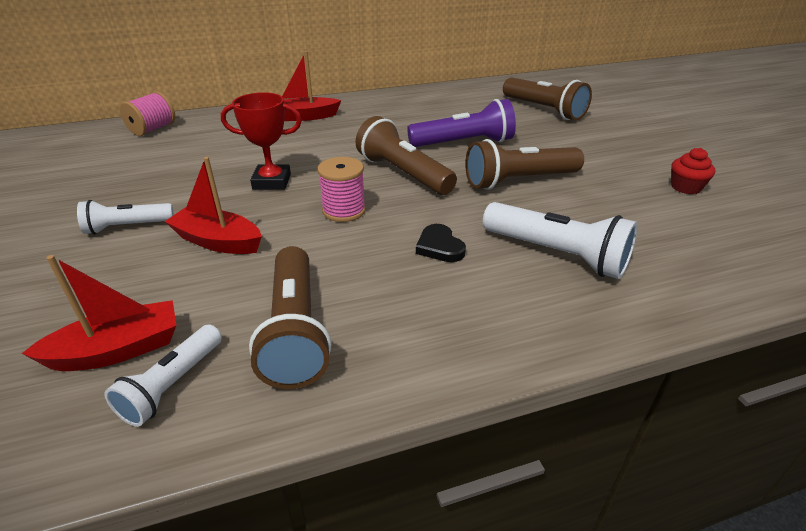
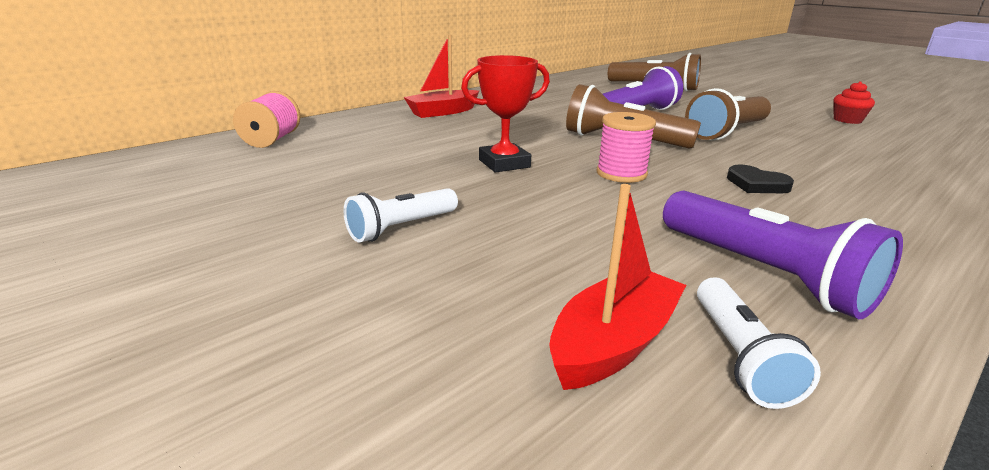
camera: 25 degrees left, 10 degrees down
red boat [164,157,262,254] -> none
brown flashlight [249,246,331,389] -> purple flashlight [663,191,903,319]
white flashlight [483,202,638,279] -> none

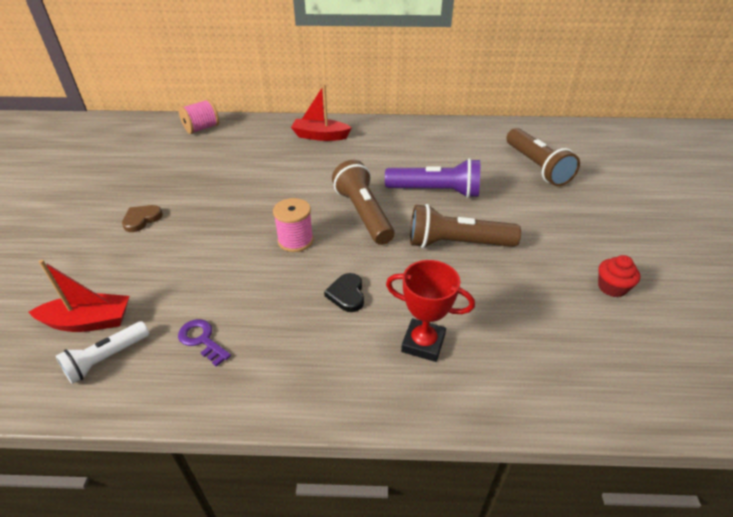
camera: 45 degrees right, 15 degrees up
white flashlight [344,188,458,243] -> brown heart [122,205,163,232]
red trophy [461,55,550,173] -> red trophy moved to [386,260,475,362]
purple flashlight [663,191,903,319] -> purple key [178,319,231,367]

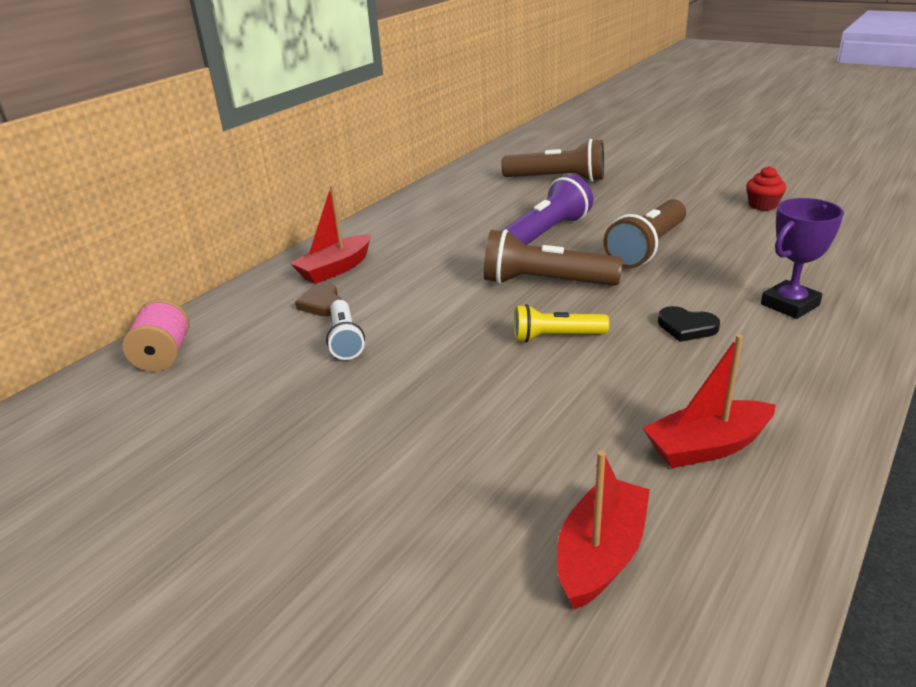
camera: 55 degrees left, 10 degrees down
white flashlight [56,321,149,384] -> white flashlight moved to [326,300,365,360]
brown heart [122,205,163,232] -> brown heart moved to [295,283,342,316]
purple key [178,319,231,367] -> red boat [643,334,776,468]
pink spool [273,198,313,252] -> yellow flashlight [514,304,609,342]
red trophy [386,260,475,362] -> purple trophy [761,198,844,319]

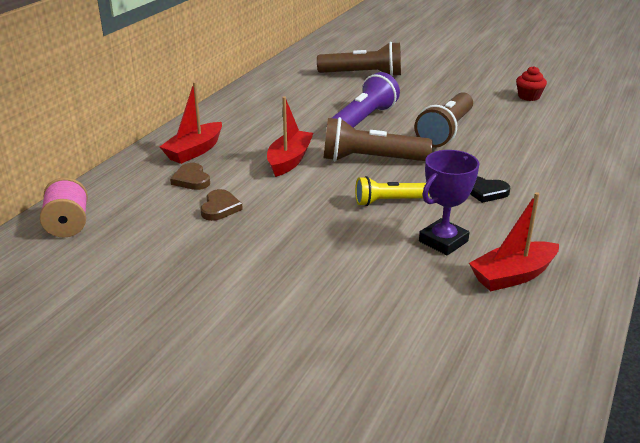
camera: 10 degrees left, 0 degrees up
white flashlight [326,300,365,360] -> brown heart [201,189,243,221]
red boat [557,451,650,610] -> red boat moved to [267,96,314,177]
purple trophy [761,198,844,319] -> purple trophy moved to [419,150,479,255]

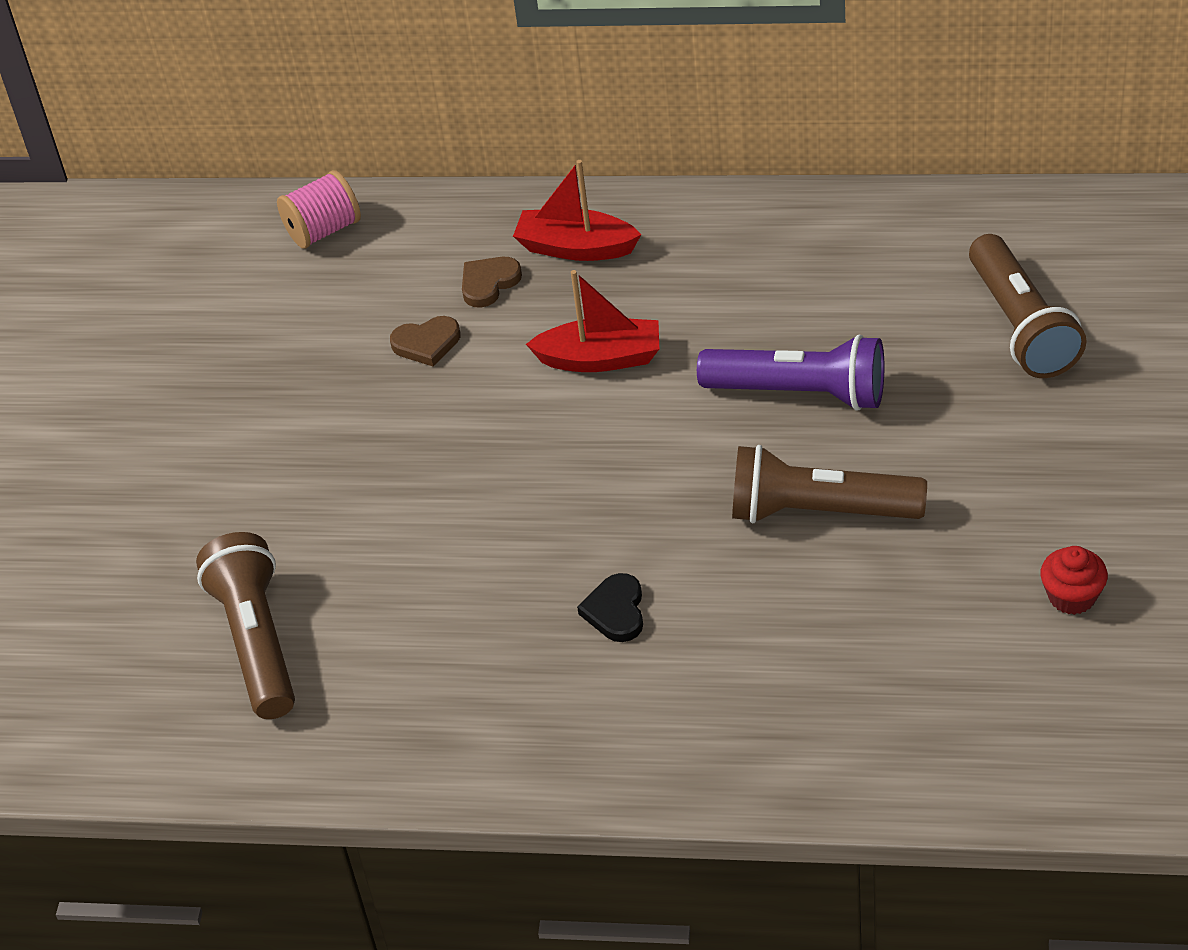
camera: 75 degrees right, 15 degrees up
brown flashlight [324,117,433,161] -> brown flashlight moved to [196,532,295,719]
yellow flashlight [355,176,429,206] -> none
purple trophy [419,150,479,255] -> none
red boat [469,192,559,291] -> none

